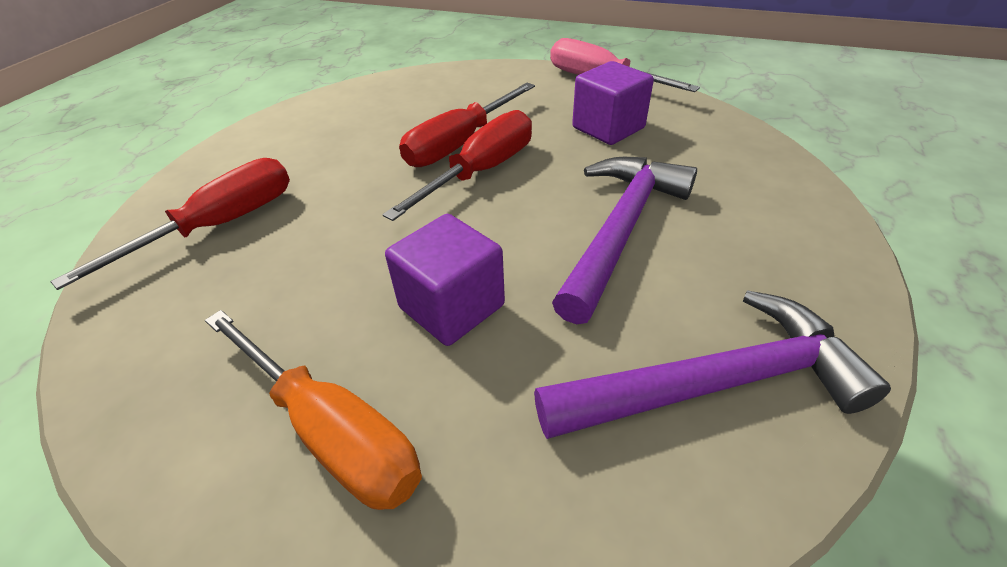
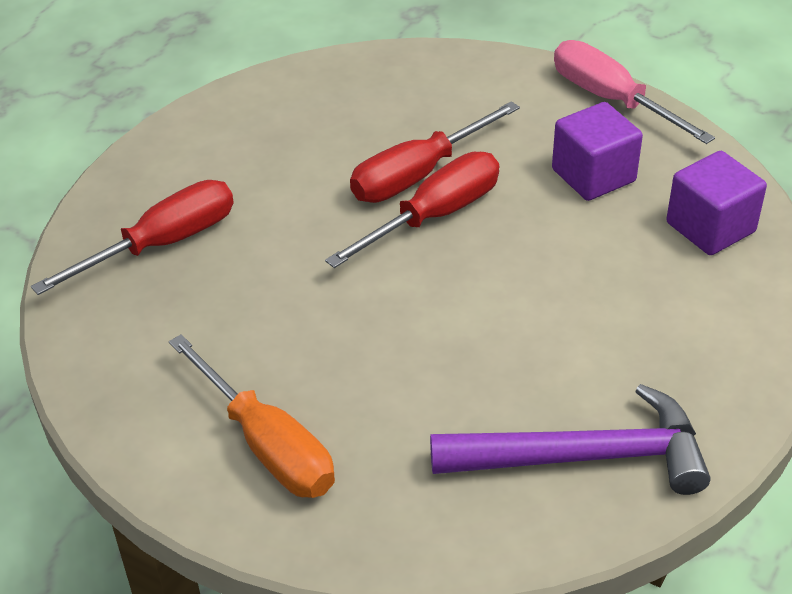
camera: 10 degrees right, 0 degrees up
purple cube [385,214,505,346] -> purple cube moved to [666,151,767,255]
purple hammer [552,157,697,324] -> none

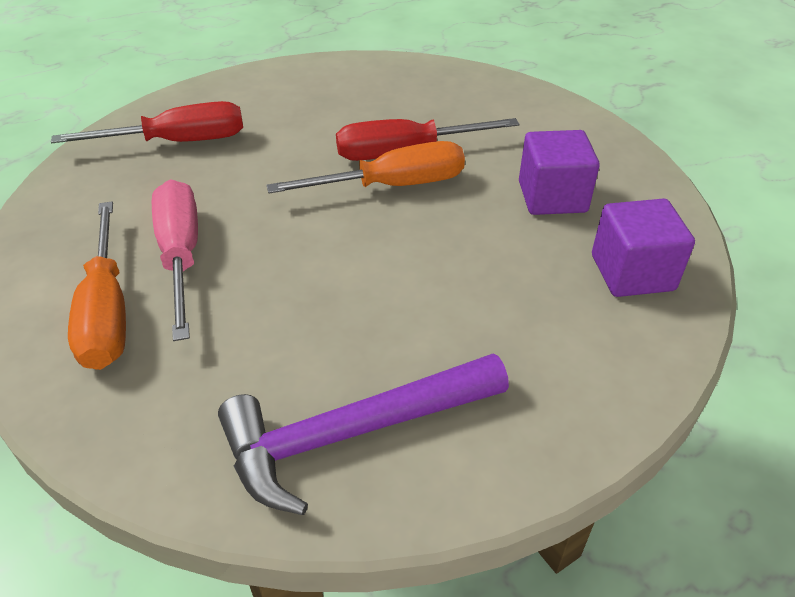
camera: 25 degrees right, 0 degrees up
red screwdriver [325,152,499,268] -> orange screwdriver [266,141,465,194]
purple hammer [430,384,710,495] -> purple hammer turned 135 degrees clockwise [218,354,509,515]
pink screwdriver [554,40,715,144] -> pink screwdriver moved to [152,179,198,341]

